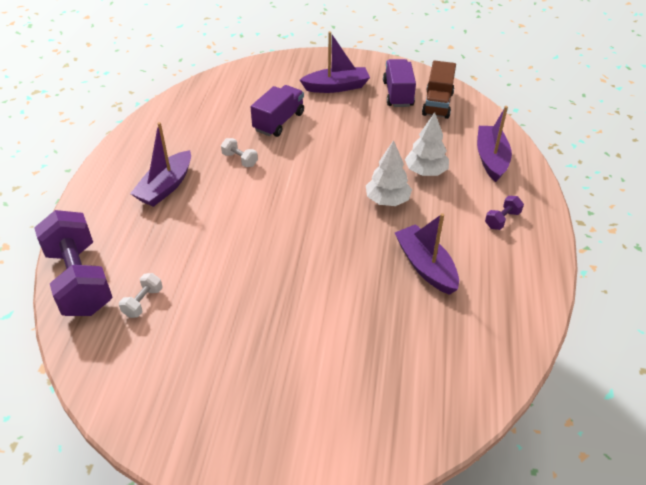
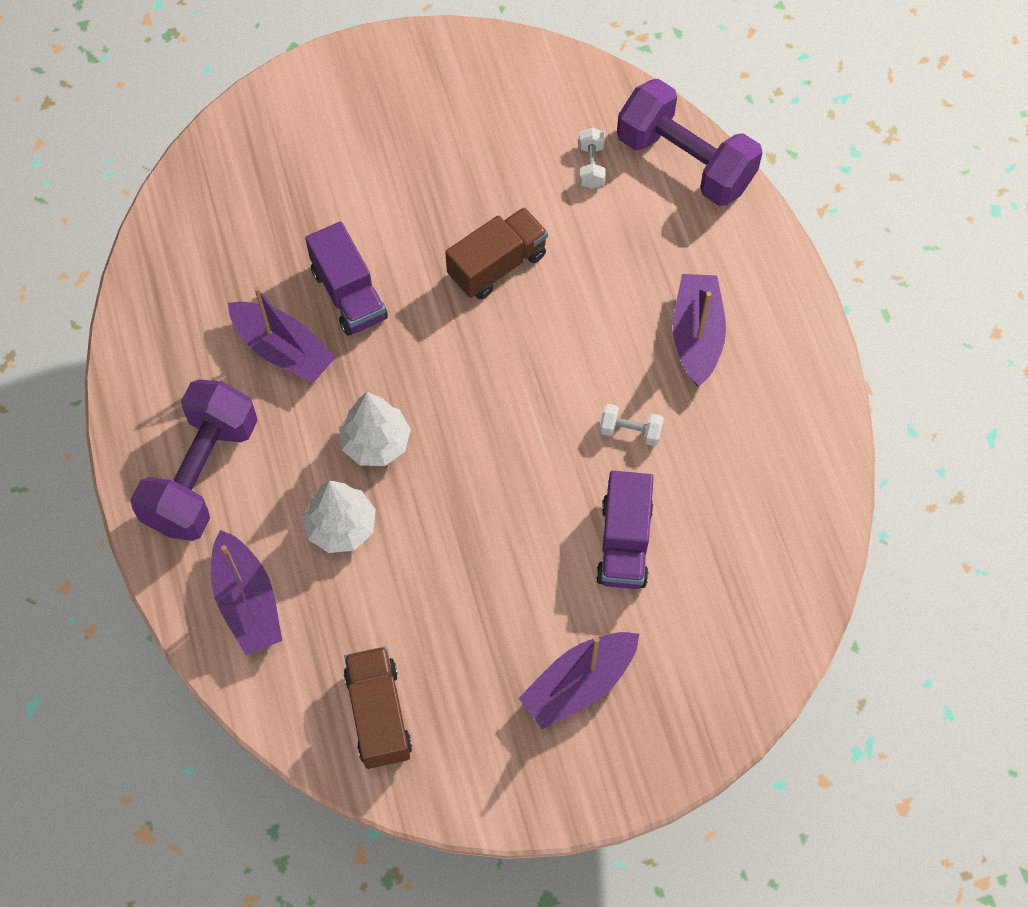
camera: 155 degrees right, 20 degrees up
purple truck [383,59,416,107] -> purple truck moved to [305,222,388,336]
purple dumbbell [485,196,524,230] -> purple dumbbell [130,380,258,541], size x2.44
none -> brown truck [445,207,548,300]

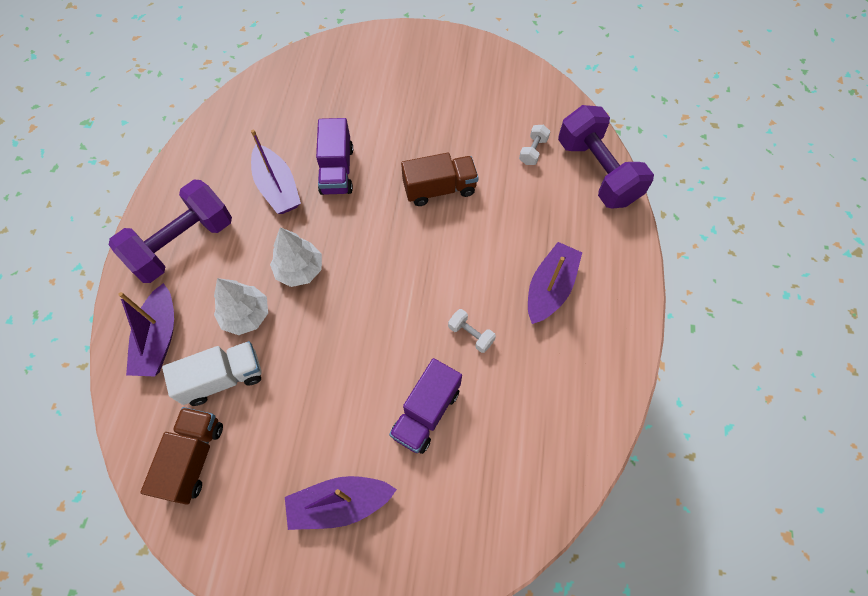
camera: 25 degrees right, 0 degrees up
none -> white truck [162,341,262,406]

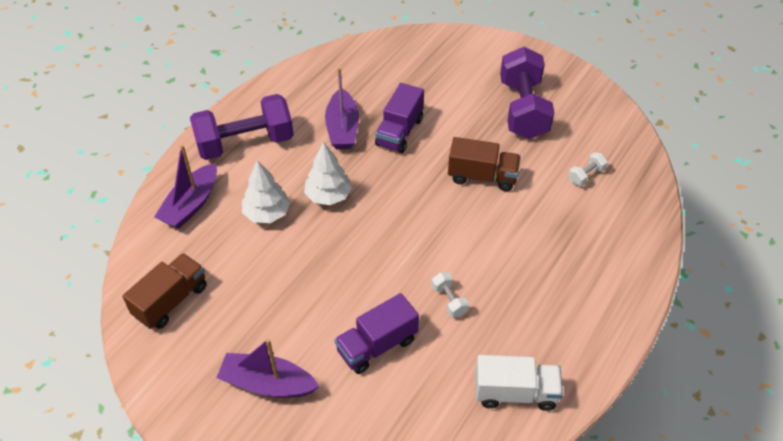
camera: 25 degrees right, 15 degrees down
white truck [162,341,262,406] -> white truck moved to [475,355,563,411]
purple boat [528,242,582,324] -> none
purple dumbbell [558,105,654,209] -> purple dumbbell moved to [500,47,555,139]

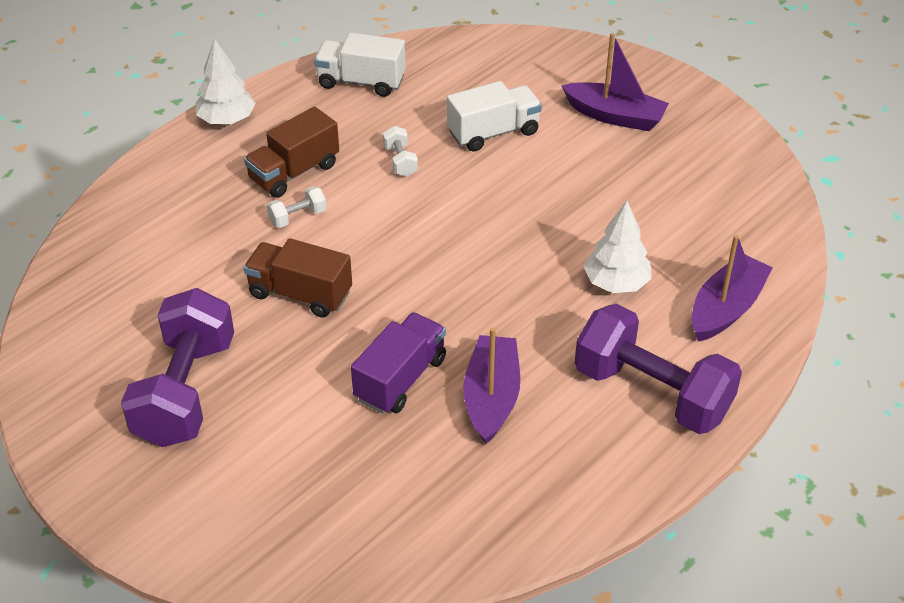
camera: 170 degrees left, 5 degrees down
brown truck [122,253,207,329] -> brown truck moved to [244,107,339,198]
purple dumbbell [190,94,294,160] -> purple dumbbell turned 45 degrees clockwise [575,304,742,434]
white tree [304,142,352,205] -> white tree moved to [196,38,256,124]
purple truck [334,293,419,374] -> white truck [447,81,542,152]
white dumbbell [568,152,608,186] -> white dumbbell moved to [267,186,327,228]

